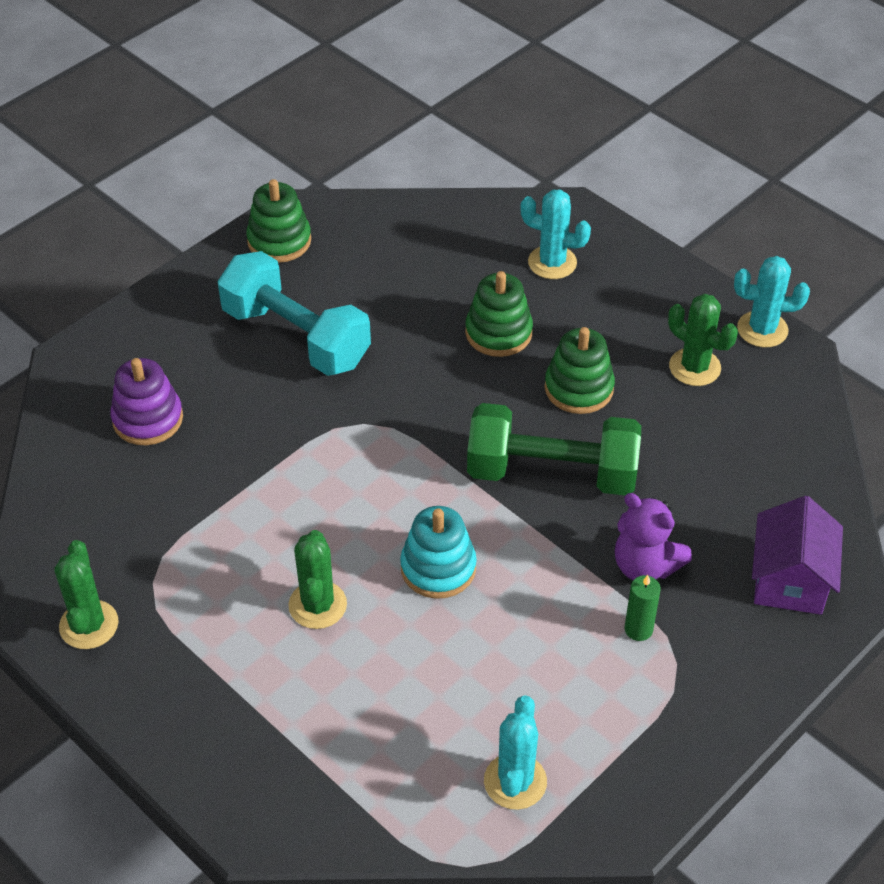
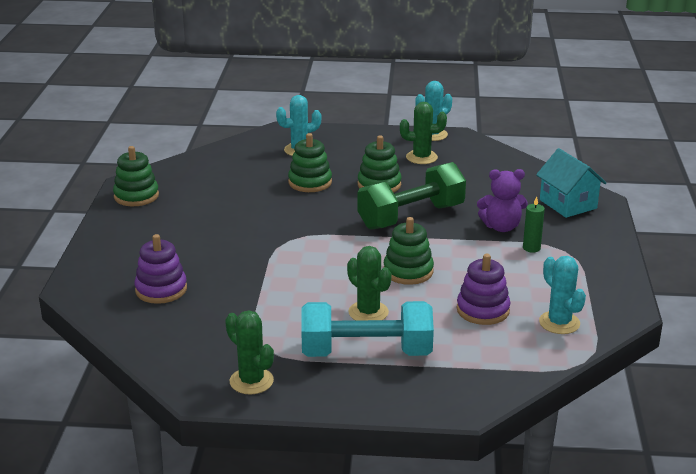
camera: 40 degrees left, 20 degrees down
turquoise dumbbell [218,251,371,376] -> turquoise dumbbell moved to [301,301,434,357]
turquoise stacking toy [400,506,477,599] -> green stacking toy [384,217,434,285]
purple house [752,496,843,615] -> turquoise house [536,148,606,218]
none -> purple stacking toy [457,254,510,325]

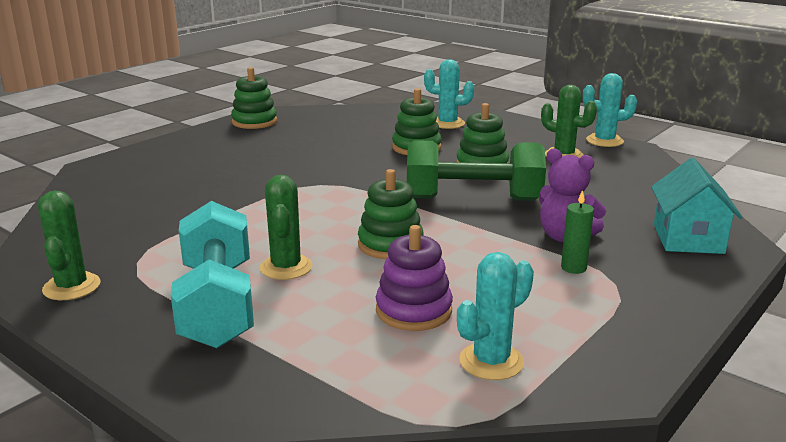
camera: 35 degrees right, 5 degrees down
purple stacking toy [134,234,187,304] -> none
turquoise dumbbell [301,301,434,357] -> turquoise dumbbell turned 45 degrees clockwise [171,201,254,348]
turquoise cactus [539,256,586,334] -> turquoise cactus turned 45 degrees clockwise [457,252,534,380]

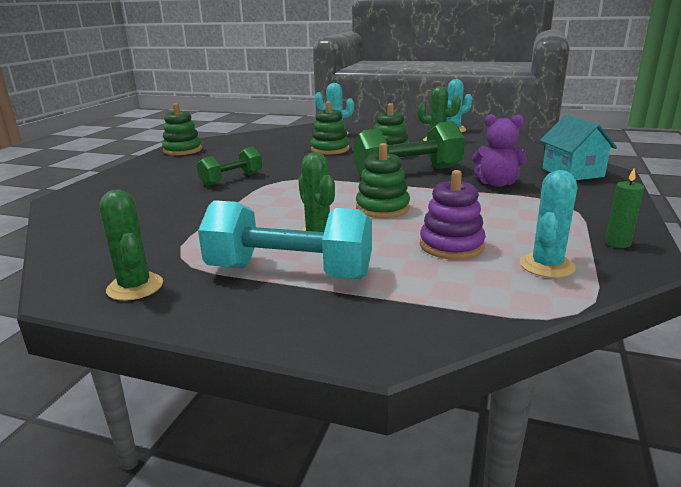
camera: 20 degrees left, 0 degrees up
turquoise dumbbell [171,201,254,348] -> turquoise dumbbell turned 45 degrees counterclockwise [198,200,372,279]
green candle [561,190,594,274] -> green candle moved to [605,169,644,248]
none -> green dumbbell [197,146,262,186]

